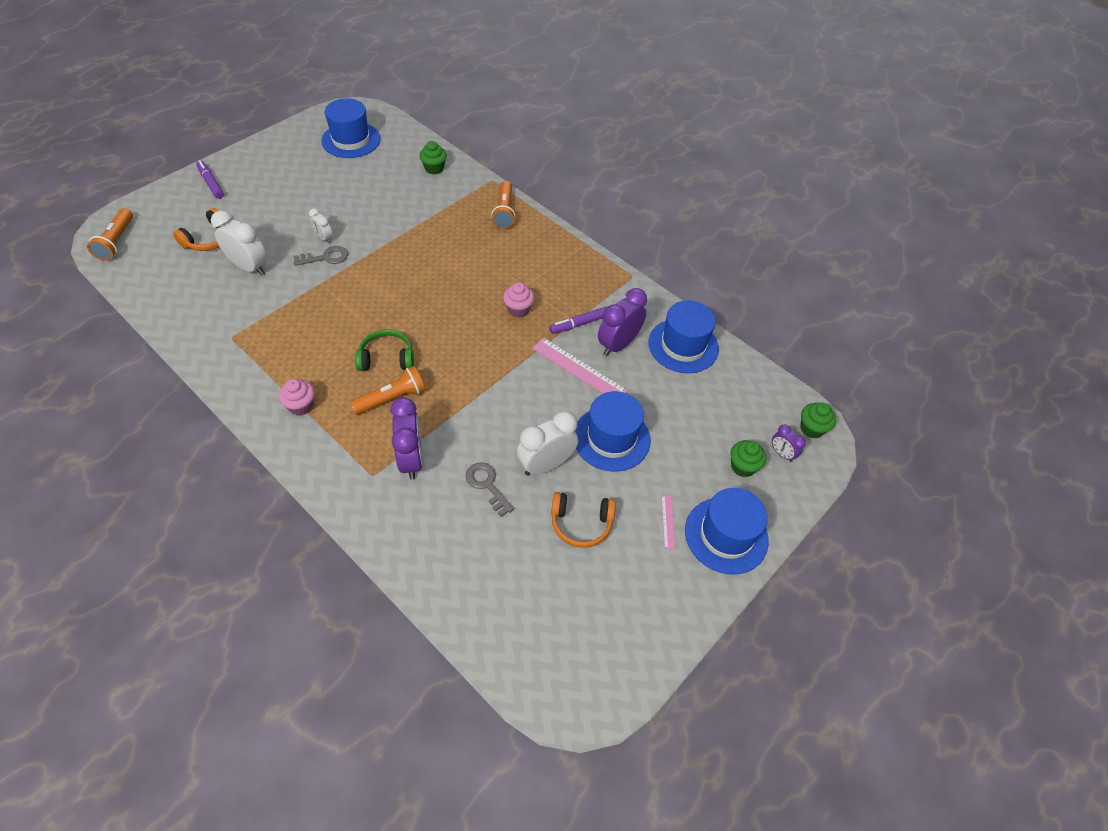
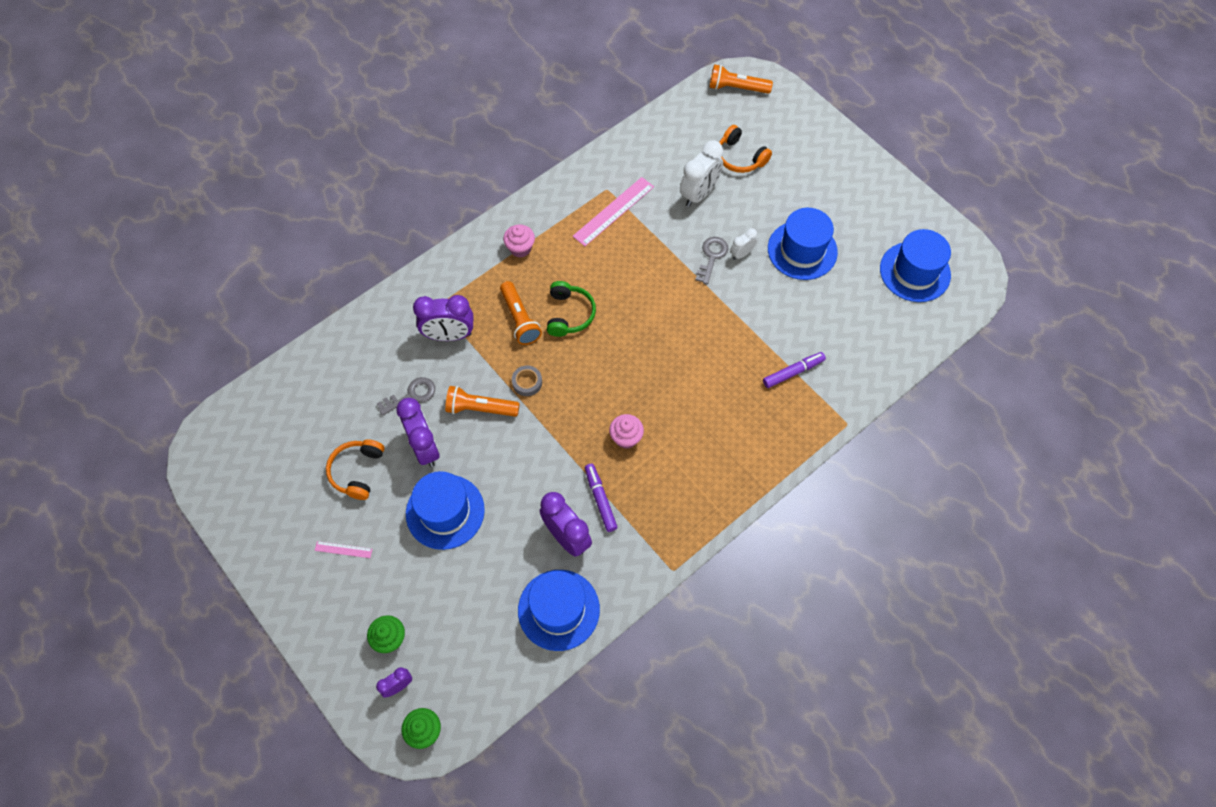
camera: 100 degrees right, 10 degrees up
purple marker [196,160,224,199] -> purple marker moved to [763,352,826,388]
grey key [293,246,348,266] -> grey key turned 150 degrees counterclockwise [695,237,728,284]
green cupcake [419,141,447,174] -> none
orange flashlight [491,181,515,229] -> orange flashlight moved to [445,386,520,417]
white clock [517,411,578,476] -> purple clock [396,398,439,467]
pink ruler [532,338,628,393] -> pink ruler moved to [573,177,654,246]
blue hat [685,488,769,575] -> blue hat moved to [768,208,838,280]
none -> grey tape [512,365,542,396]

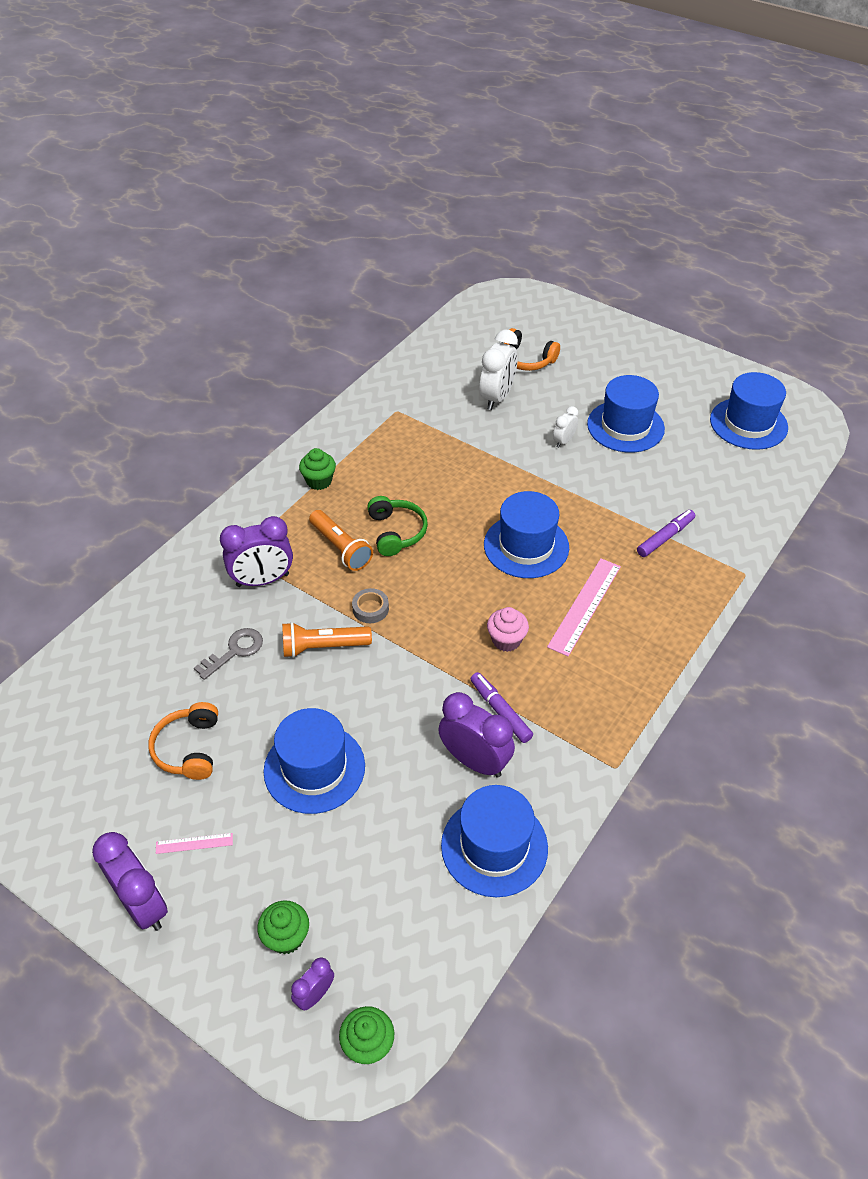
camera: 15 degrees left, 15 degrees down
purple clock [396,398,439,467] -> purple clock moved to [92,832,168,931]
pink cupcake [503,225,535,258] -> green cupcake [299,448,336,490]
pink ruler [573,177,654,246] -> pink ruler moved to [547,558,621,656]
grey key [695,237,728,284] -> none
orange flashlight [709,64,773,94] -> none
none -> blue hat [484,491,569,578]

